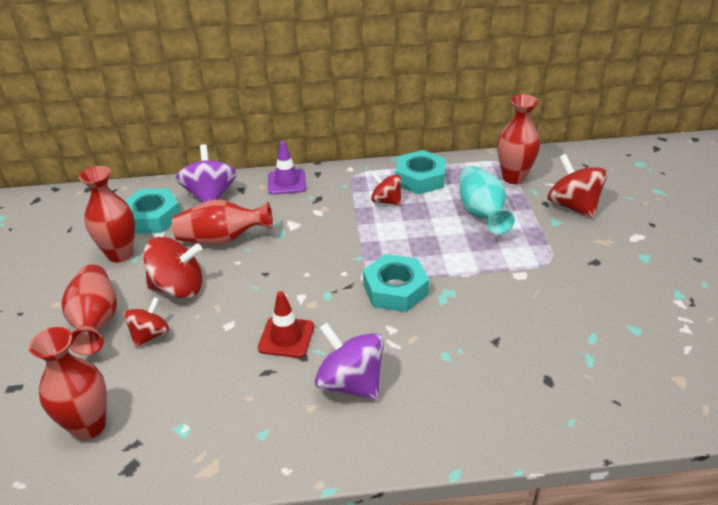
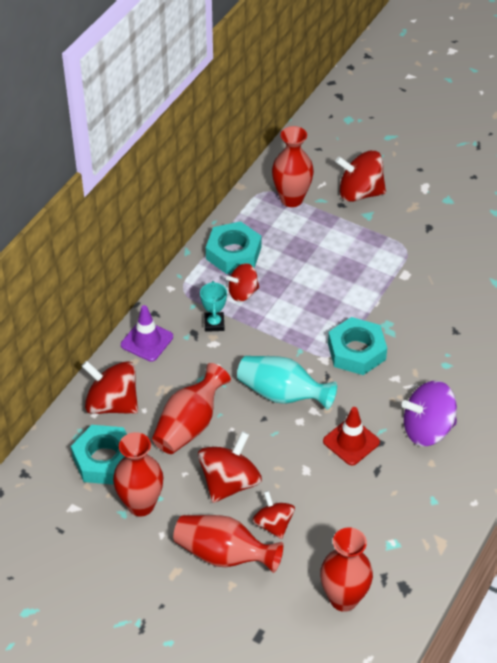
camera: 55 degrees left, 10 degrees up
purple spinning top [176,144,237,203] -> red spinning top [82,361,138,414]
turquoise vase [459,166,515,234] -> turquoise vase moved to [237,356,337,410]
none -> turquoise trophy [200,281,227,332]

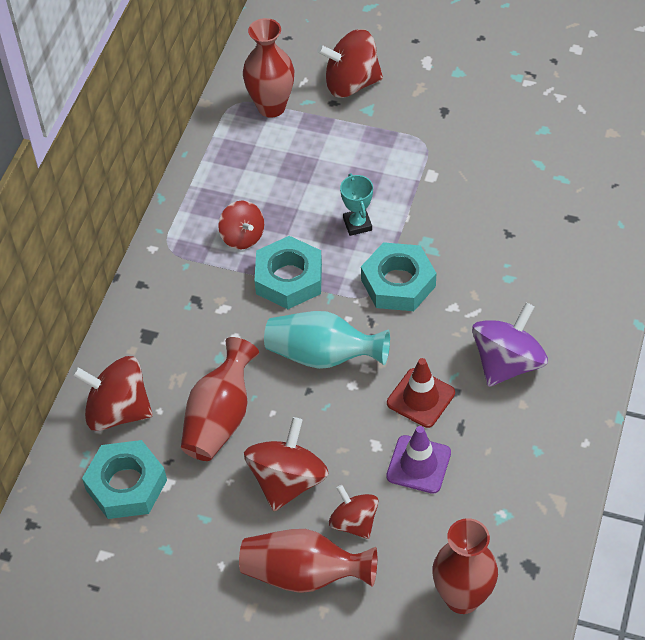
camera: 10 degrees left, 5 degrees up
red vase [113,432,163,516] -> none
purple traffic cone [121,305,173,362] -> purple traffic cone moved to [386,426,451,494]
turquoise trophy [200,281,227,332] -> turquoise trophy moved to [340,173,373,236]
turquoise nut [206,221,262,274] -> turquoise nut moved to [255,236,322,309]
red spinning top [226,263,259,302] -> red spinning top turned 90 degrees counterclockwise [218,201,264,249]
purple spinning top [402,380,457,446] -> purple spinning top turned 150 degrees clockwise [472,303,548,387]

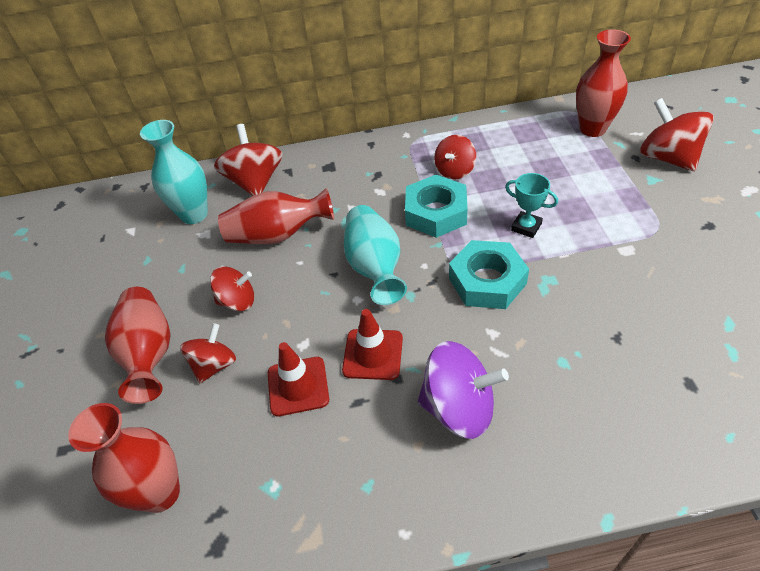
camera: 65 degrees right, 5 degrees down
turquoise nut [82,440,167,519] -> turquoise vase [140,120,208,224]
red spinning top [244,417,329,511] -> red spinning top [210,267,254,311], size x0.63
turquoise trophy [340,173,373,236] -> turquoise trophy turned 75 degrees clockwise [505,173,558,238]
purple traffic cone [386,426,451,494] -> red traffic cone [268,342,329,416]

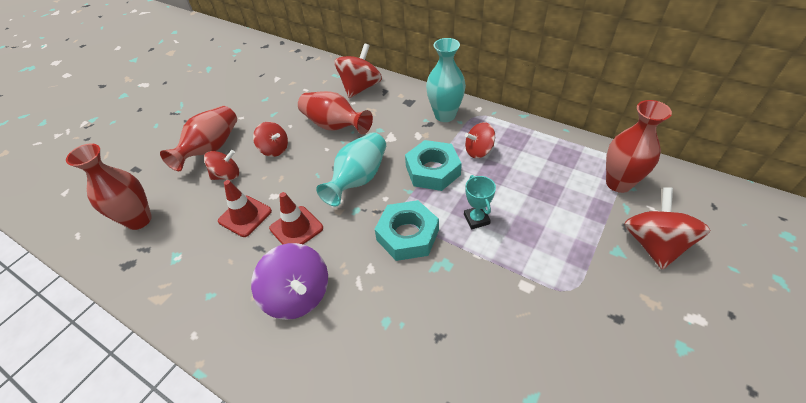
camera: 40 degrees right, 0 degrees up
turquoise vase [140,120,208,224] -> turquoise vase moved to [426,38,466,122]

